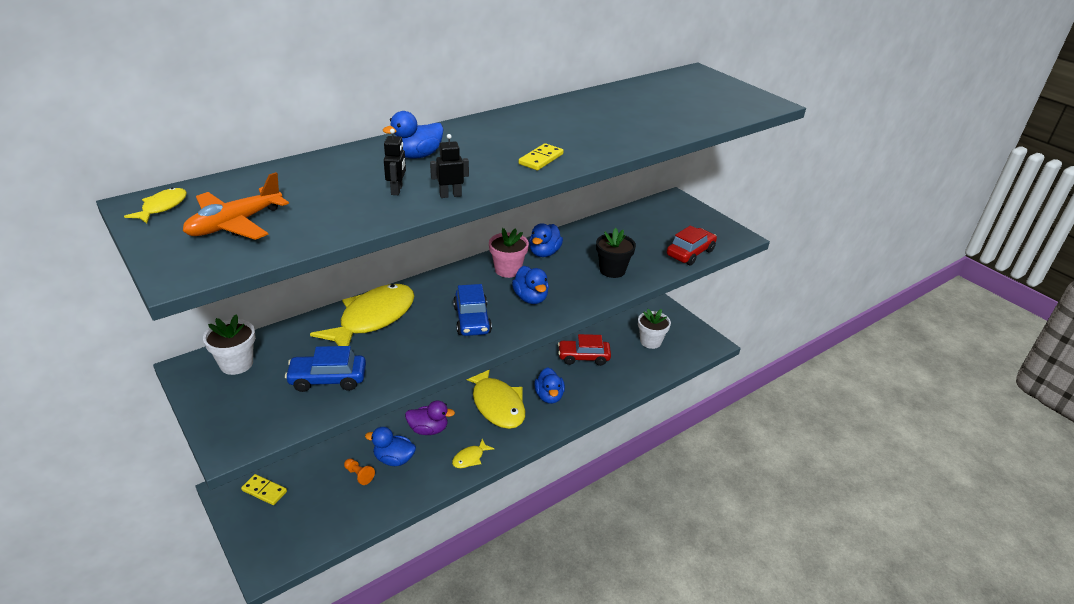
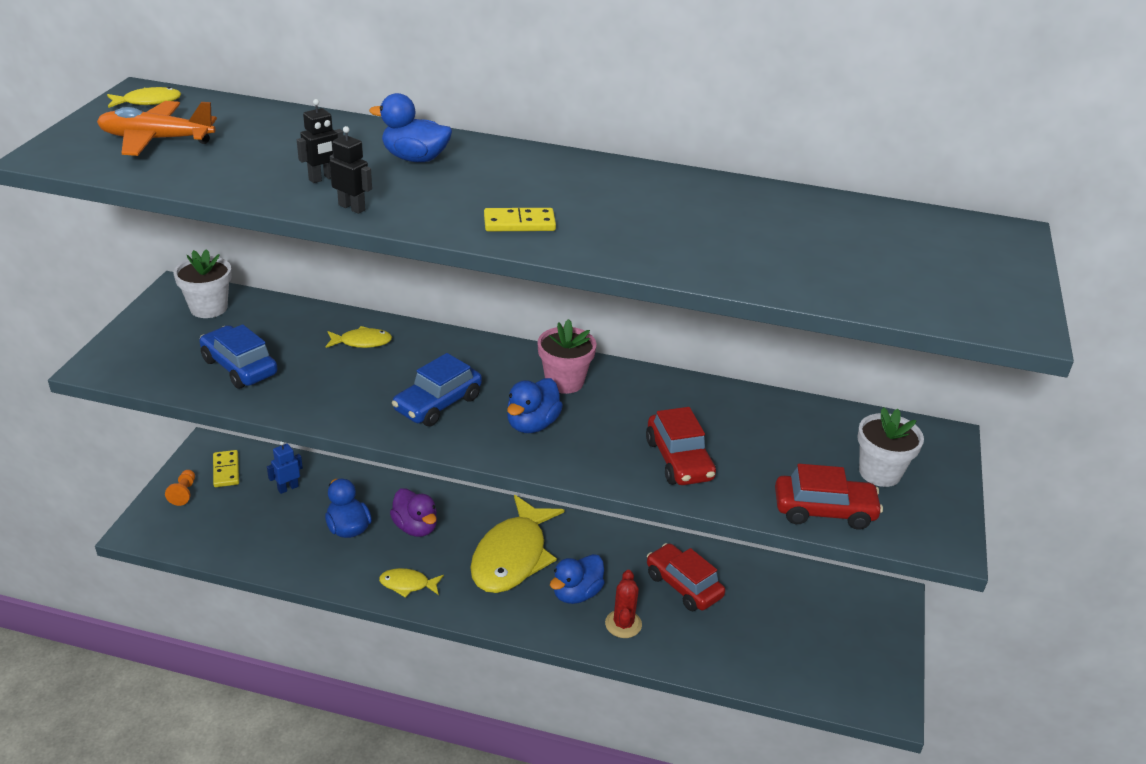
camera: 50 degrees right, 0 degrees up
yellow fish [310,284,414,346] -> yellow fish [326,326,392,348], size x0.44
orange pawn [344,459,375,485] -> orange pawn moved to [165,470,195,506]
blue duck [529,223,563,257] -> none
black flower pot [596,228,636,278] -> red car [646,407,716,485]
white flower pot [638,309,671,349] -> white flower pot moved to [857,407,924,487]
none -> blue robot [267,441,303,494]
none -> red cactus [605,570,642,638]

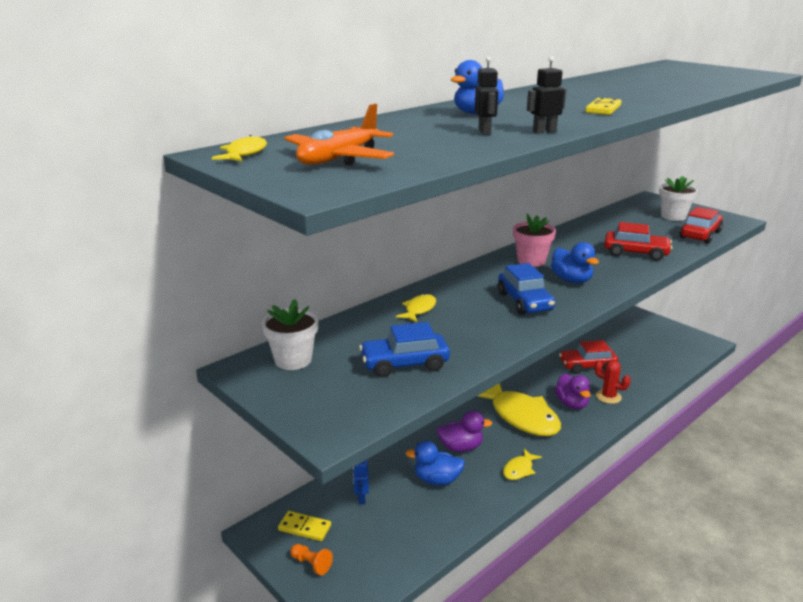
camera: 55 degrees left, 10 degrees down
blue duck [550,554,605,604] -> purple duck [554,373,591,409]

